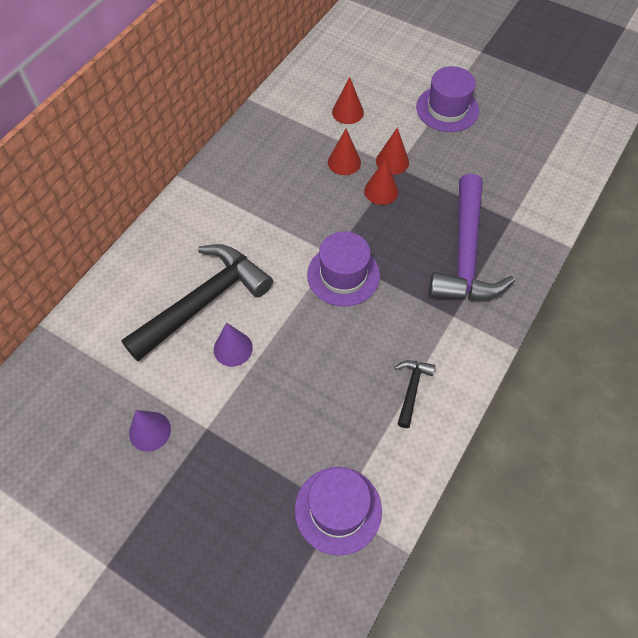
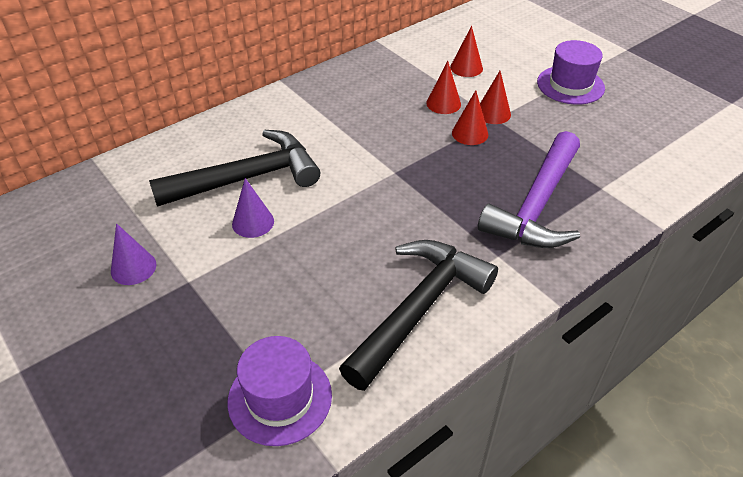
camera: 20 degrees right, 15 degrees down
purple hat [307,231,380,307] -> none
black hammer [394,360,435,428] -> black hammer [339,240,498,391], size x2.26

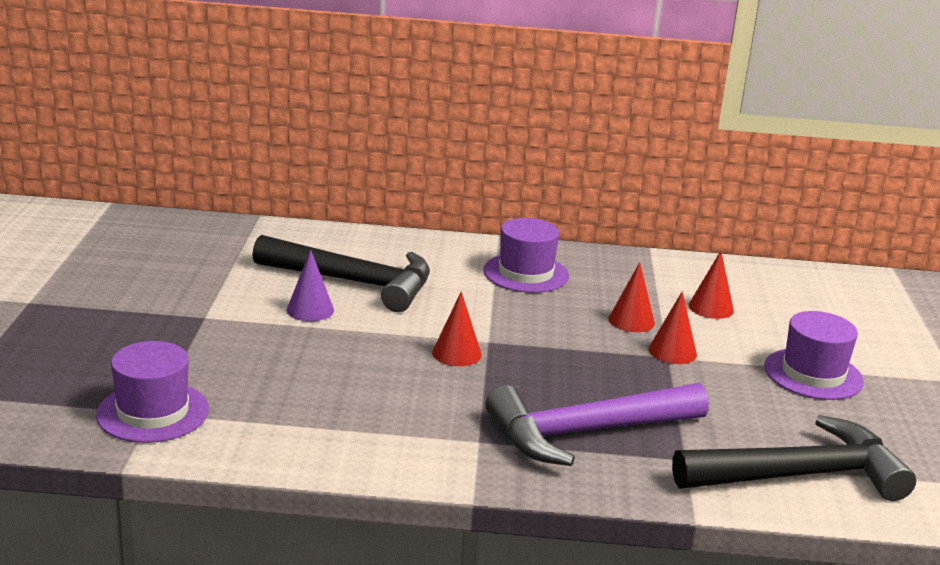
camera: 40 degrees right, 20 degrees down
purple cone [111,223,157,285] -> none
black hammer [339,240,498,391] -> black hammer moved to [672,415,916,501]
red cone [452,90,488,145] -> red cone moved to [432,291,482,366]
none -> purple hat [483,218,569,293]

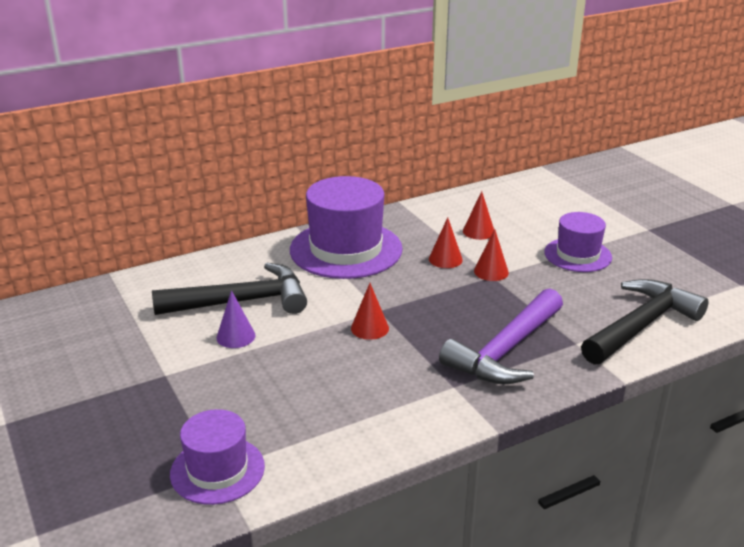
camera: 30 degrees left, 5 degrees up
purple hat [483,218,569,293] -> purple hat [290,176,403,279], size x1.71

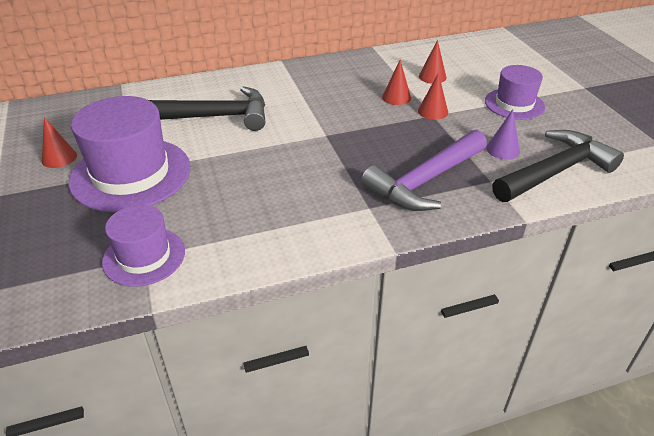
camera: 10 degrees right, 10 degrees up
purple cone [216,290,256,348] -> purple cone moved to [486,109,520,160]
purple hat [290,176,403,279] -> purple hat moved to [68,96,191,212]
red cone [351,283,389,340] -> red cone moved to [42,117,77,168]

